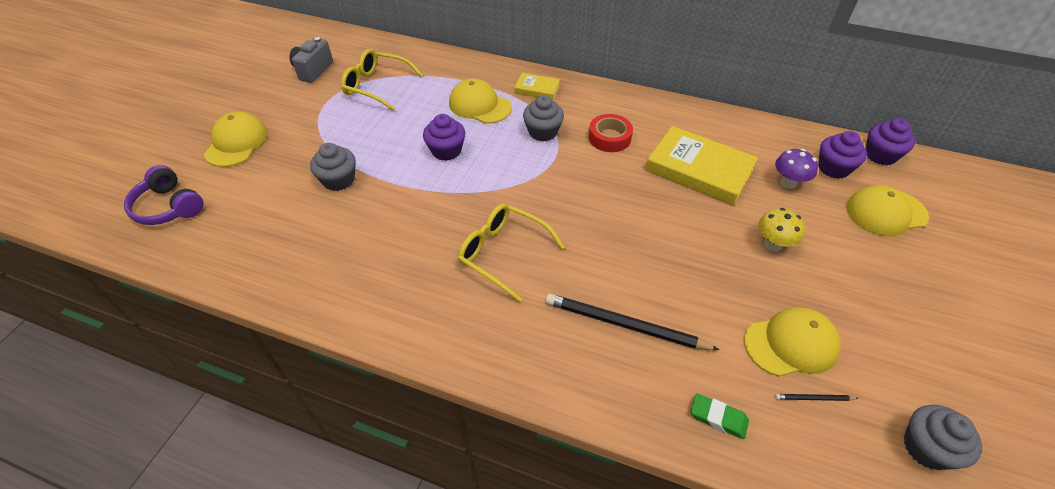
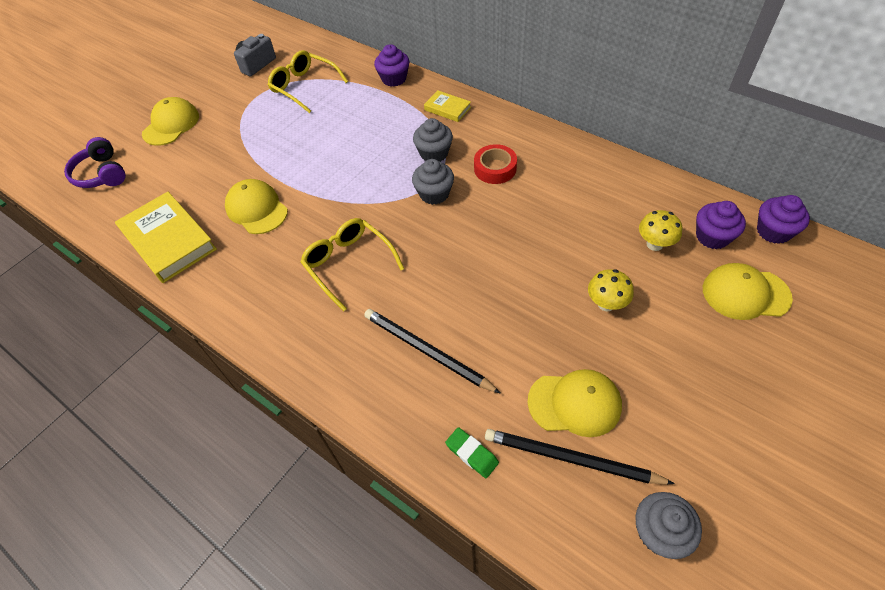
camera: 20 degrees right, 5 degrees up
grey cupcake [310,143,356,191] -> grey cupcake moved to [412,159,454,205]
purple cupcake [423,114,465,161] -> purple cupcake moved to [374,44,410,87]
yellow cap [449,78,512,124] -> yellow cap moved to [225,179,288,234]
yellow book [646,126,758,205] -> yellow book moved to [115,192,217,283]
purple mushroom [775,149,818,189] -> yellow mushroom [639,210,682,251]
black pencil [775,394,858,401] -> black pencil [485,429,675,484], size x2.33

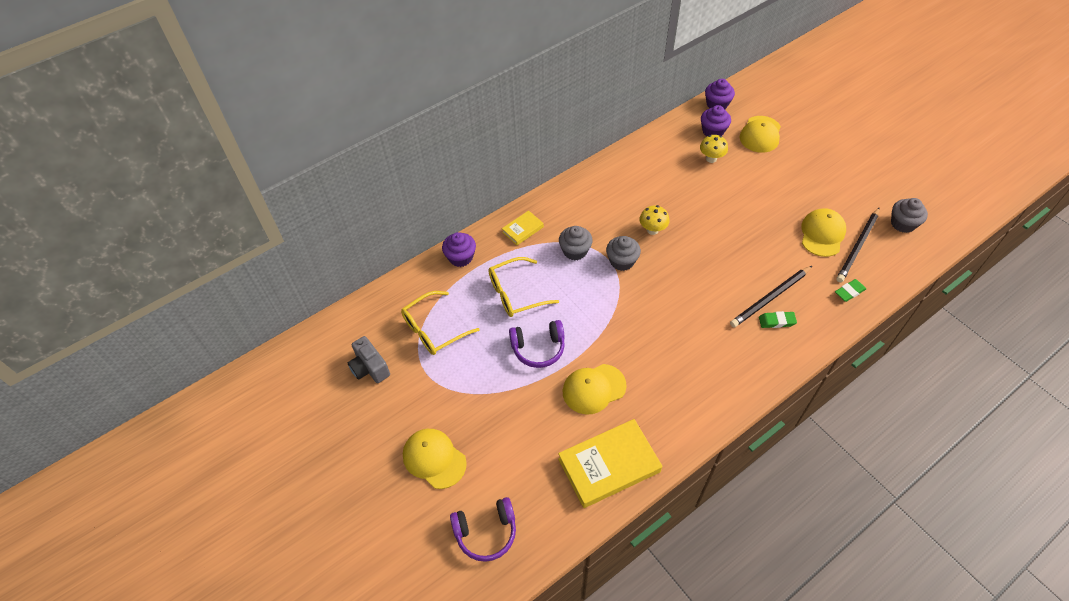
camera: 75 degrees left, 0 degrees up
yellow glasses [300,218,404,311] -> yellow glasses moved to [488,257,559,317]
red tape [474,144,517,184] -> none
yellow mushroom [588,269,634,311] -> yellow mushroom moved to [639,205,670,235]
none -> purple headphones [509,320,565,368]
none -> green eraser [759,311,797,328]

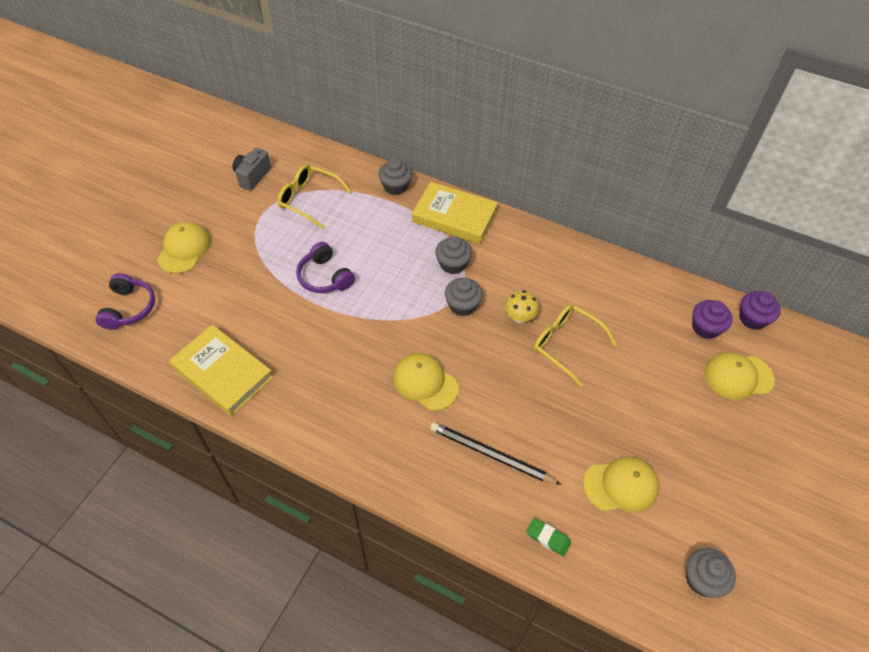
camera: 60 degrees right, 0 degrees up
purple cupcake [442,232,476,267] -> grey cupcake [379,158,412,195]
purple headphones [450,497,516,562] -> purple headphones turned 135 degrees counterclockwise [95,273,155,330]
yellow glasses [488,257,559,317] -> yellow glasses moved to [534,304,617,387]
yellow book [502,210,544,245] -> yellow book [412,182,498,244], size x1.98
yellow cap [563,364,627,414] -> yellow cap moved to [393,353,459,411]
yellow mushroom [700,135,728,163] -> none
green eraser [759,311,797,328] -> none
black pencil [836,208,879,282] -> none

